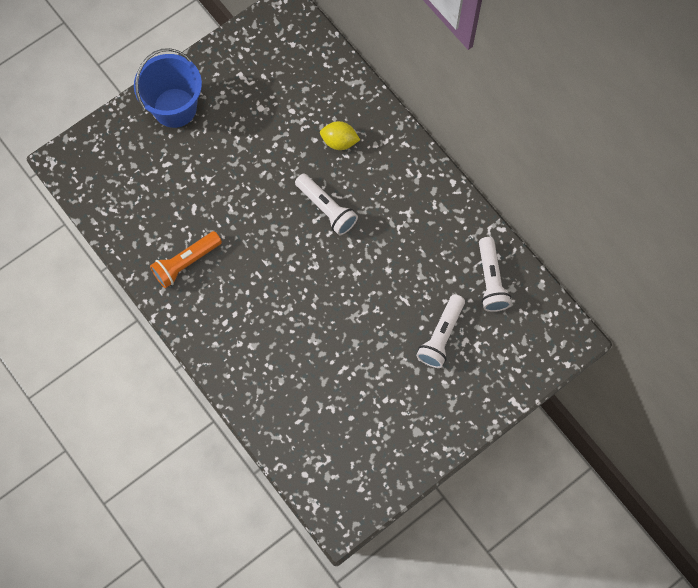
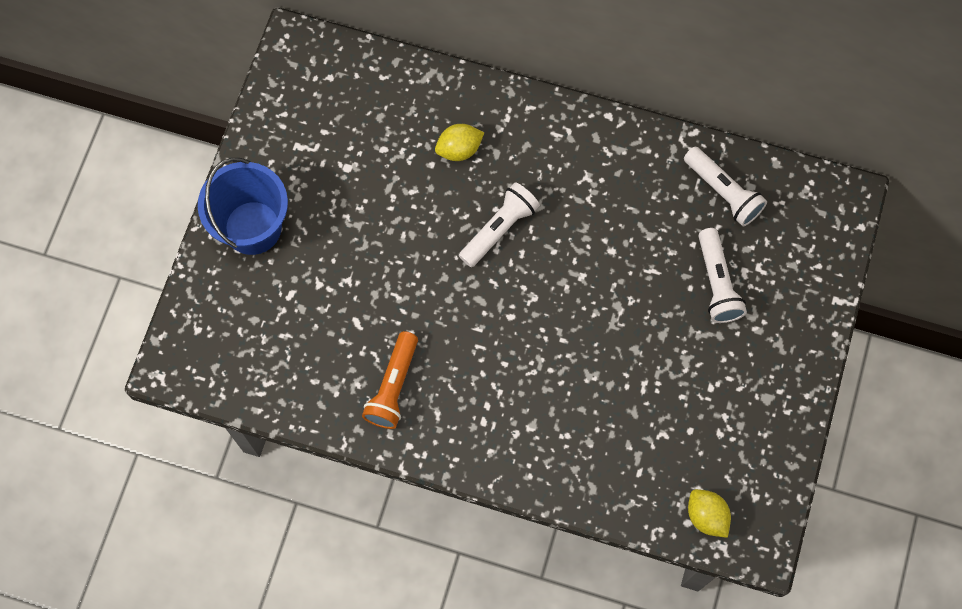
camera: 35 degrees left, 0 degrees up
white flashlight [295,174,358,235] -> white flashlight turned 60 degrees counterclockwise [459,182,540,267]
none -> yellow lemon [688,489,731,538]

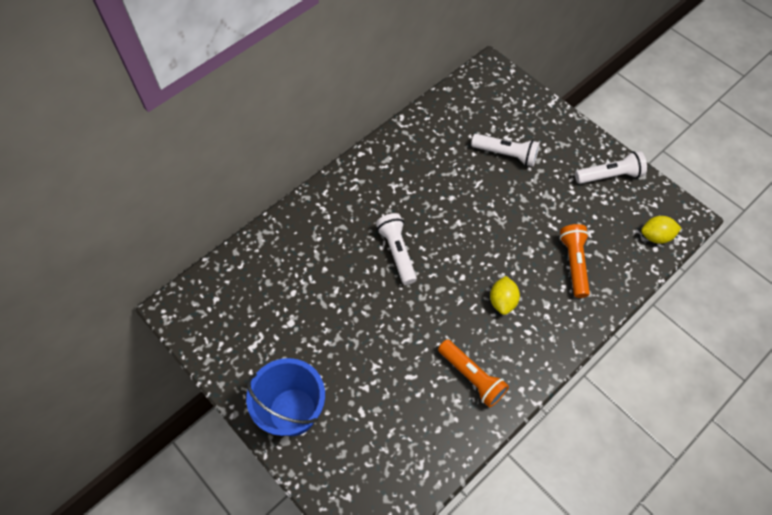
camera: 60 degrees left, 10 degrees down
yellow lemon [435,124,484,161] -> yellow lemon moved to [490,276,520,315]
white flashlight [684,147,767,226] -> white flashlight moved to [575,151,647,184]
none -> orange flashlight [560,224,590,298]

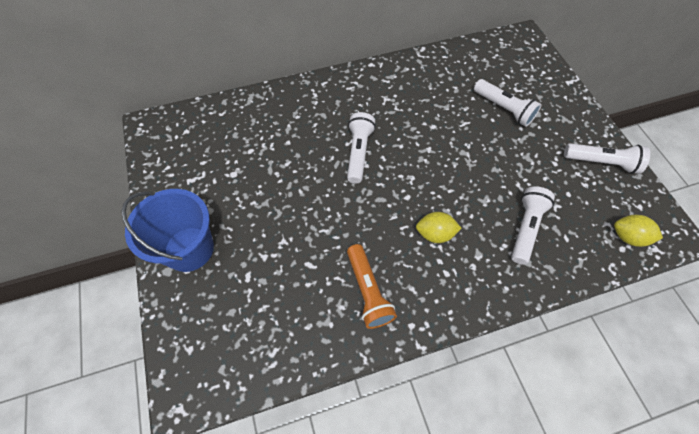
camera: 25 degrees right, 0 degrees up
yellow lemon [490,276,520,315] -> yellow lemon turned 60 degrees clockwise [416,212,462,243]
orange flashlight [560,224,590,298] -> white flashlight [511,186,555,265]

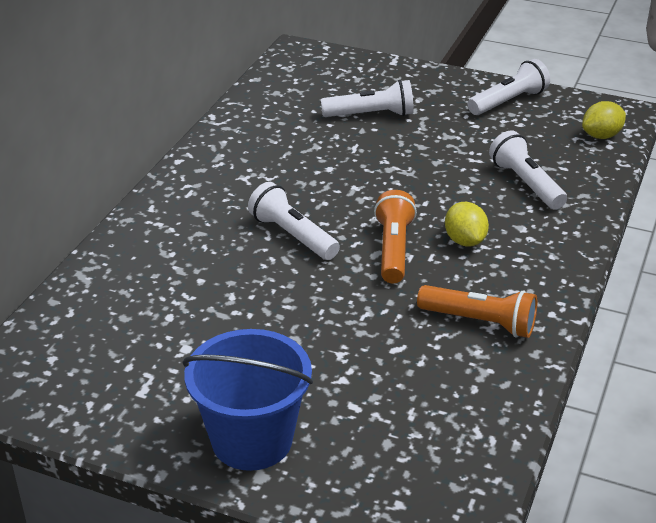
camera: 50 degrees left, 25 degrees down
yellow lemon [416,212,462,243] -> yellow lemon turned 60 degrees counterclockwise [445,202,489,247]
none -> orange flashlight [374,190,417,283]

